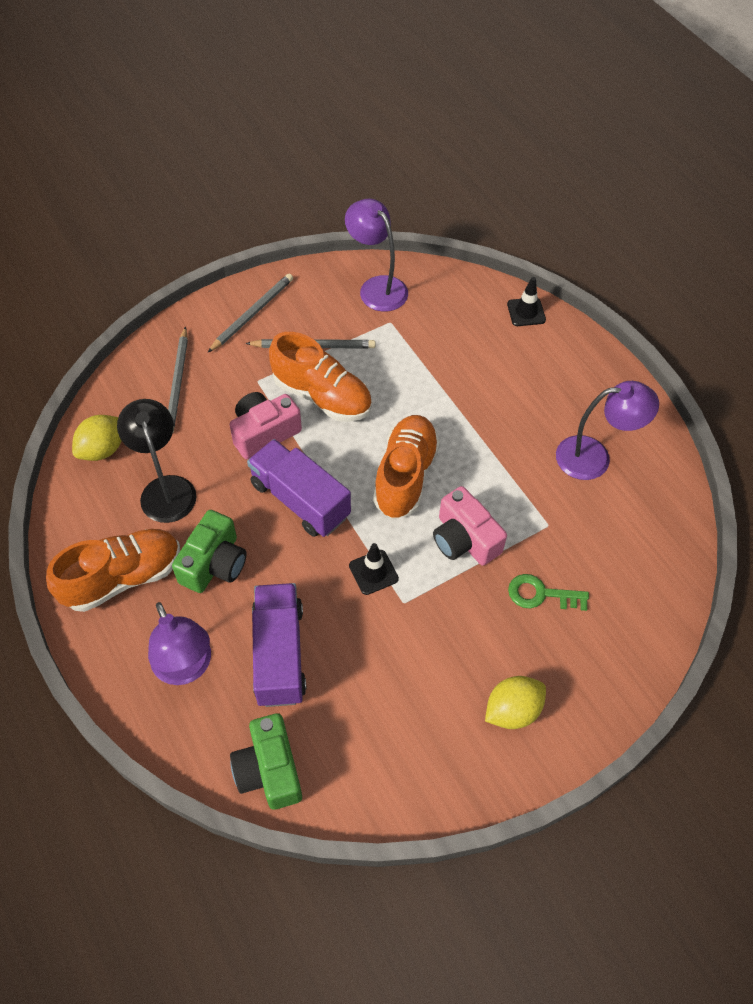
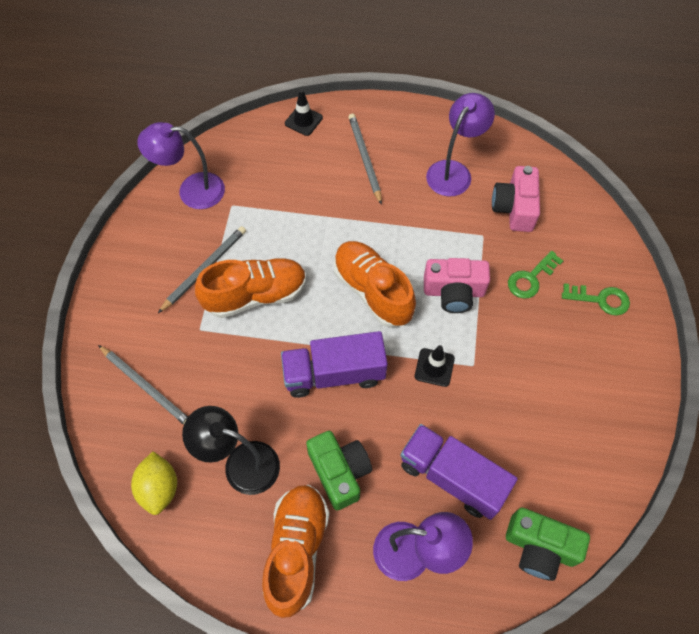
camera: 50 degrees left, 5 degrees up
grey pencil [208,274,293,352] -> grey pencil moved to [348,114,382,205]
pink camera [230,392,302,459] -> pink camera moved to [492,166,540,232]
yellow lemon [485,676,546,729] -> none
none -> green key [562,283,630,316]

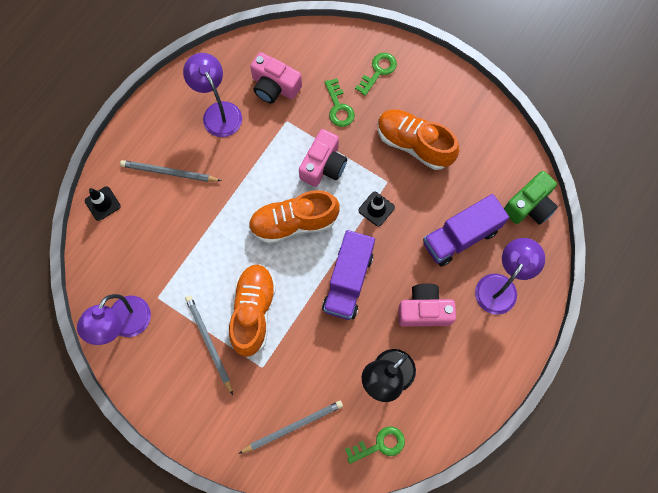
camera: 65 degrees left, 10 degrees up
yellow lemon [131,451,177,515] -> green key [345,426,405,464]
orange shoe [262,485,329,618] -> orange shoe moved to [377,109,459,170]
green camera [306,431,372,510] -> pink camera [398,284,456,327]

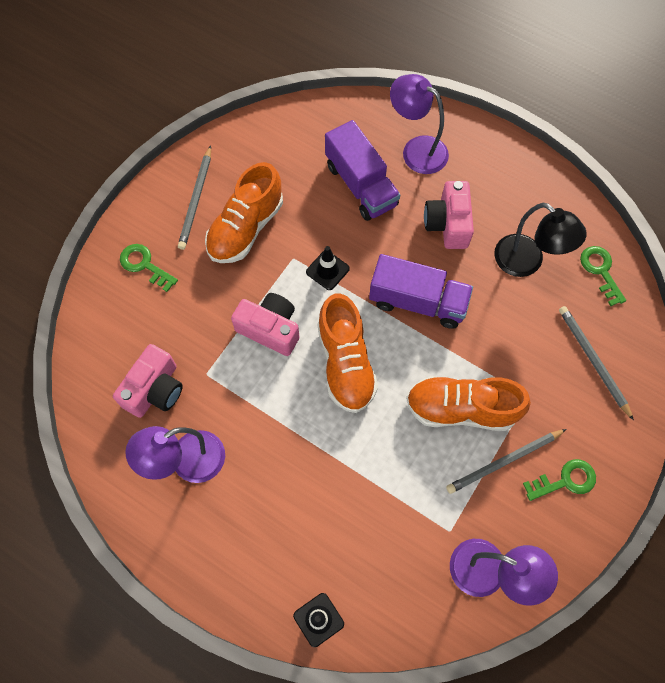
camera: 90 degrees left, 5 degrees down
grey pencil [120,160,222,182] -> grey pencil moved to [178,145,211,250]
green key [325,78,355,127] -> green key moved to [523,459,596,501]
green camera [504,171,558,225] -> none

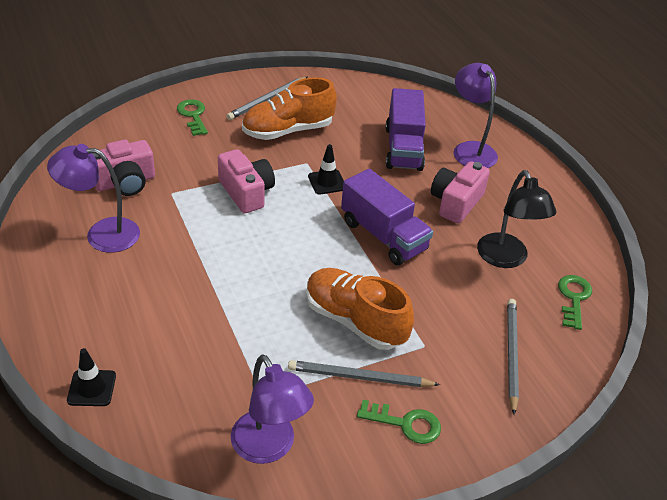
camera: 30 degrees right, 25 degrees down
orange shoe [317,293,378,413] -> none

